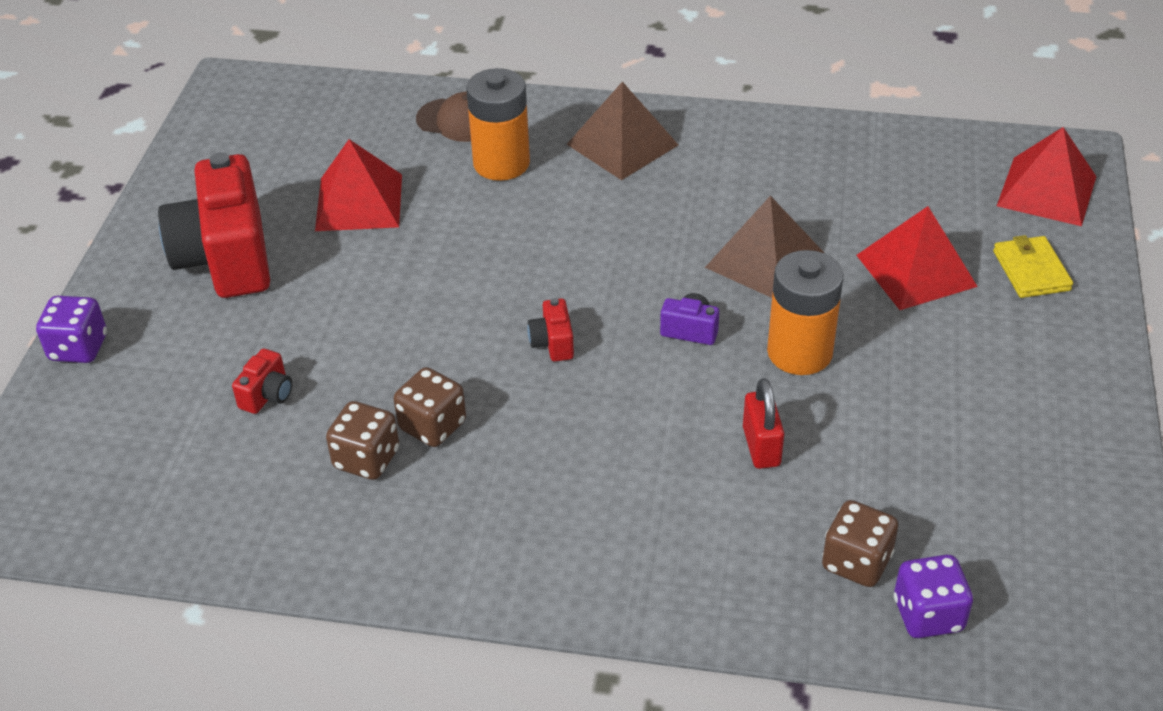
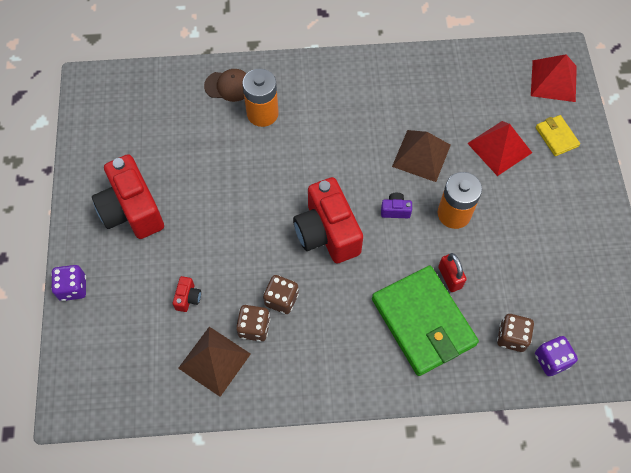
camera: 15 degrees left, 20 degrees up
red pyramid [315,139,402,231] -> none
red camera [527,298,574,361] -> red camera [293,177,363,263], size x2.44
brown pyramid [566,81,678,180] -> brown pyramid moved to [178,327,251,397]
none -> green wallet [372,265,479,376]

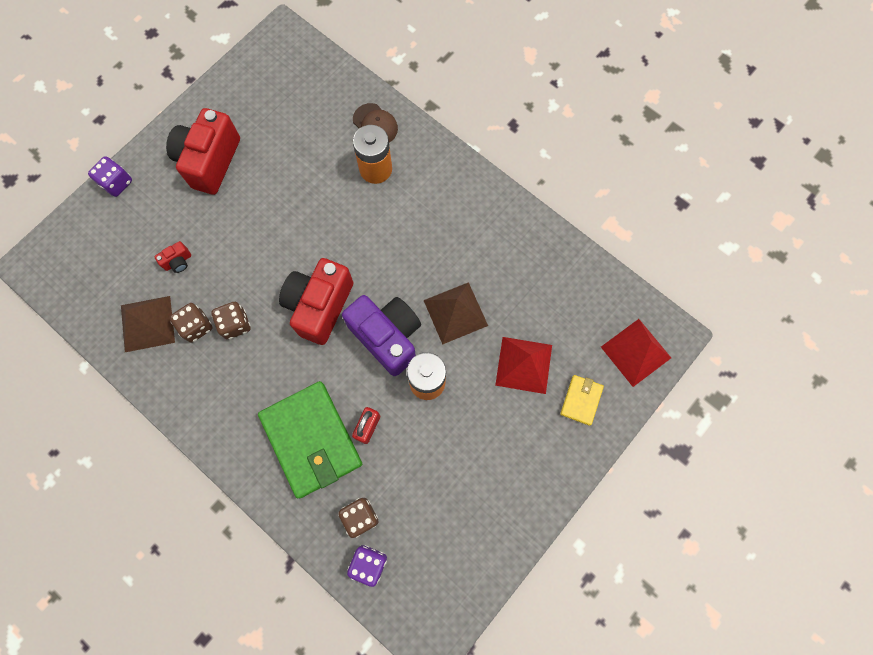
camera: 45 degrees right, 10 degrees up
green wallet [372,265,479,376] -> green wallet turned 45 degrees counterclockwise [258,381,362,498]
purple camera [381,193,412,218] -> purple camera [342,295,421,376], size x2.44

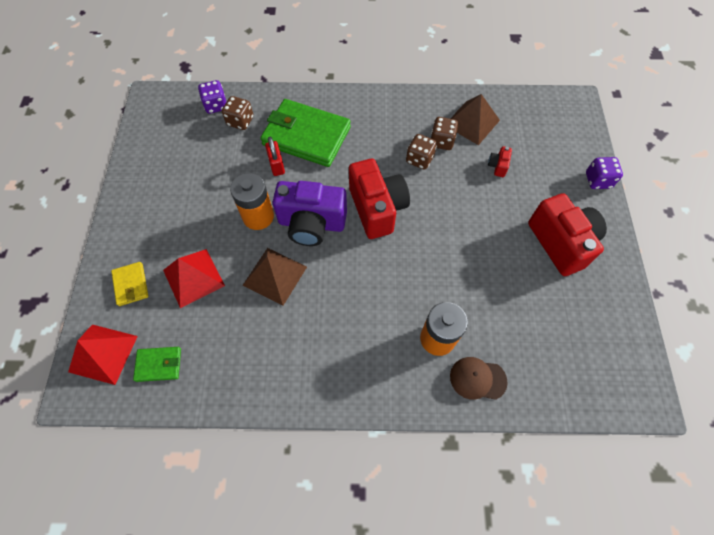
camera: 140 degrees right, 10 degrees down
none -> green wallet [133,347,181,382]

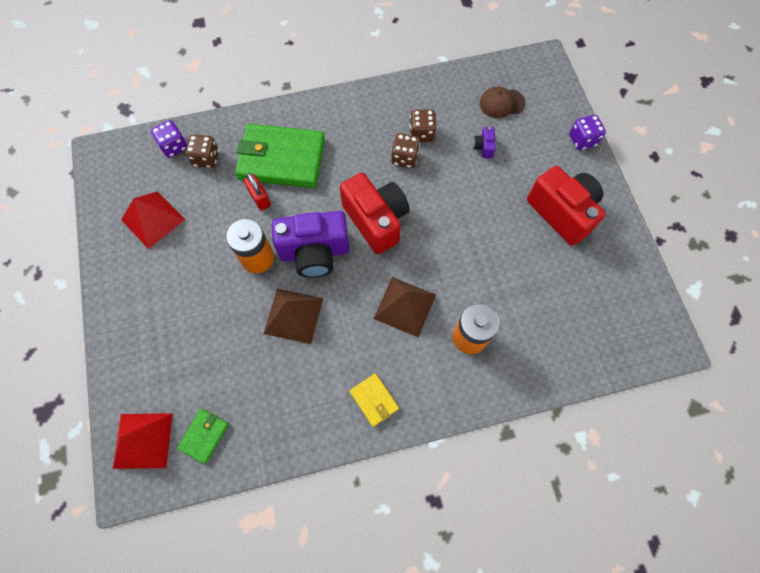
camera: 15 degrees left, 5 degrees up
yellow wallet [111,262,149,306] -> yellow wallet moved to [350,373,399,427]
green wallet [133,347,181,382] -> green wallet turned 45 degrees counterclockwise [177,409,229,464]
red pyramid [163,249,225,308] -> red pyramid moved to [121,191,185,249]
brown pyramid [450,94,500,145] -> brown pyramid moved to [373,277,436,337]
brown cap [450,357,508,400] -> brown cap moved to [480,86,526,118]
red camera [488,146,512,177] -> purple camera [473,127,496,158]

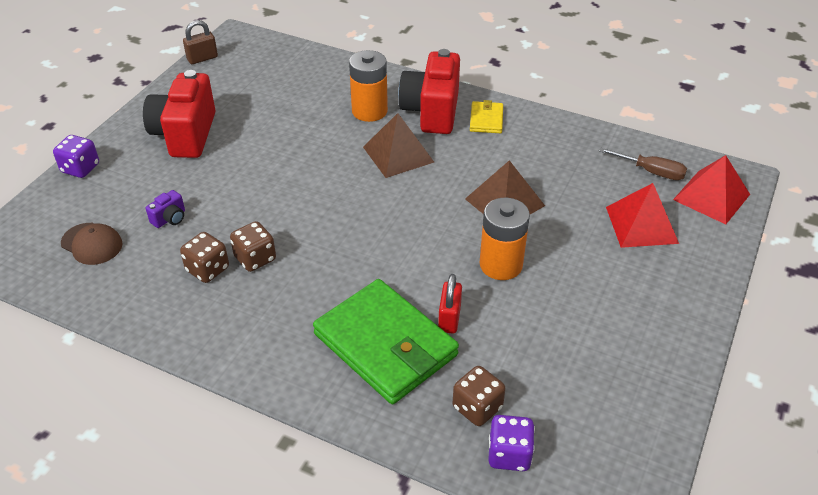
camera: 140 degrees left, 25 degrees down
red pyramid [121,191,185,249] -> red pyramid moved to [606,183,679,248]
green wallet [177,409,229,464] -> brown screwdriver [599,147,687,180]
purple camera [272,211,349,278] -> none
red camera [340,173,409,254] -> red camera moved to [398,49,460,134]
none -> brown padlock [183,20,218,64]

